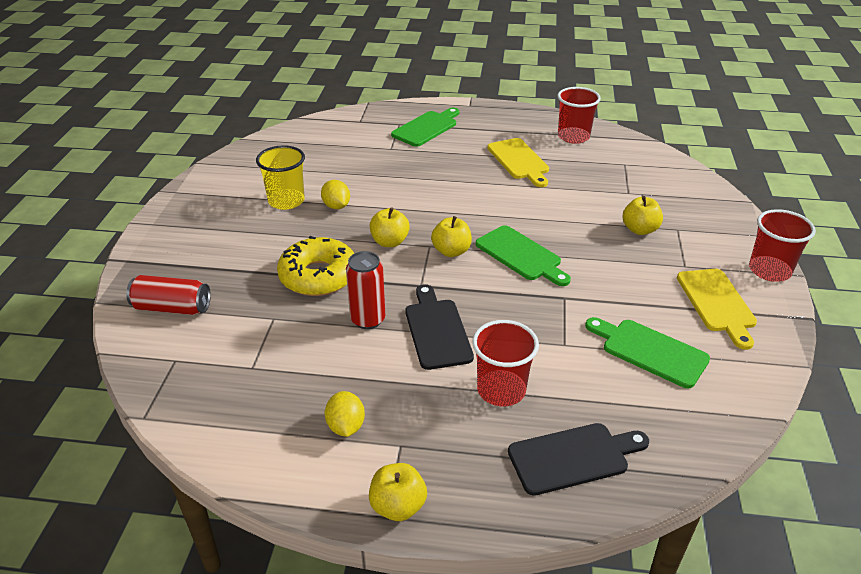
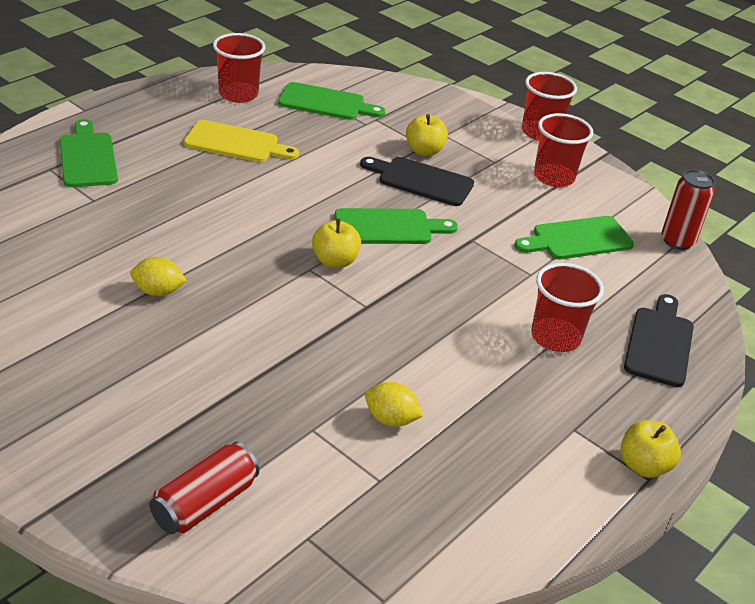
camera: 60 degrees left, 0 degrees up
yellow cup [256,145,305,210] -> none
yellow donut [277,236,354,296] -> none
yellow lemon [325,391,365,437] -> yellow lemon moved to [365,382,423,427]
red can [346,251,385,329] -> red can moved to [662,170,715,250]
yellow apple [370,207,410,247] -> none
black cutting board [405,284,474,370] -> black cutting board moved to [360,157,474,206]
yellow cutting board [677,269,757,350] -> red cup [534,113,593,187]
none -> green cutting board [278,82,385,120]

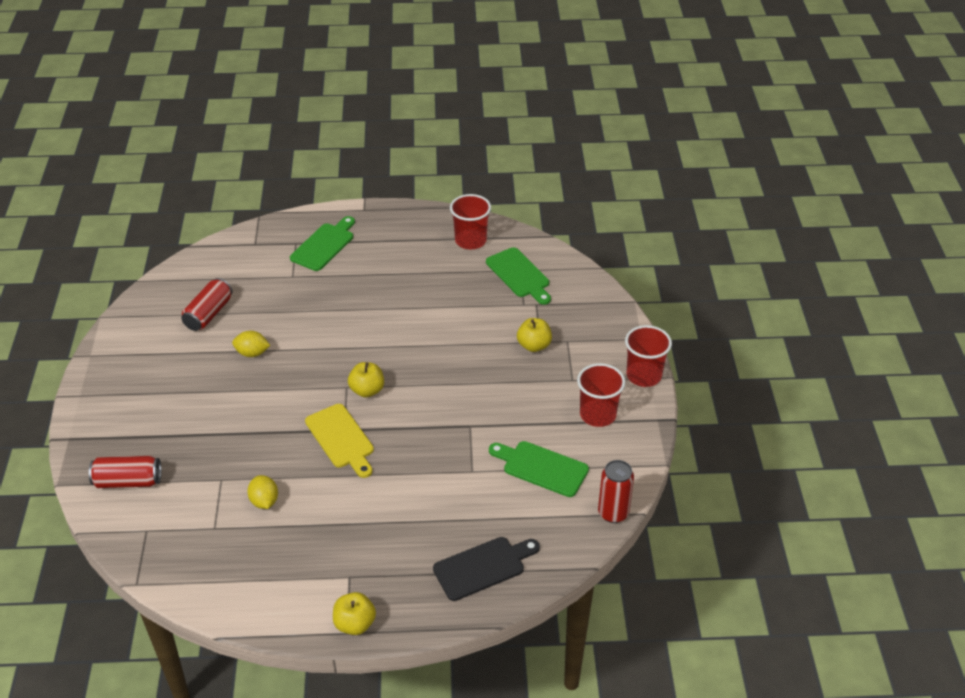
camera: 50 degrees right, 5 degrees up
yellow lemon [130,257,187,296] -> yellow lemon turned 45 degrees counterclockwise [232,331,270,357]
yellow cutting board [184,120,299,162] -> yellow cutting board moved to [305,404,374,478]
green cutting board [335,208,458,244] -> none
black cutting board [360,157,474,206] -> none
red cup [531,263,604,352] -> none
none -> red can [181,278,232,331]

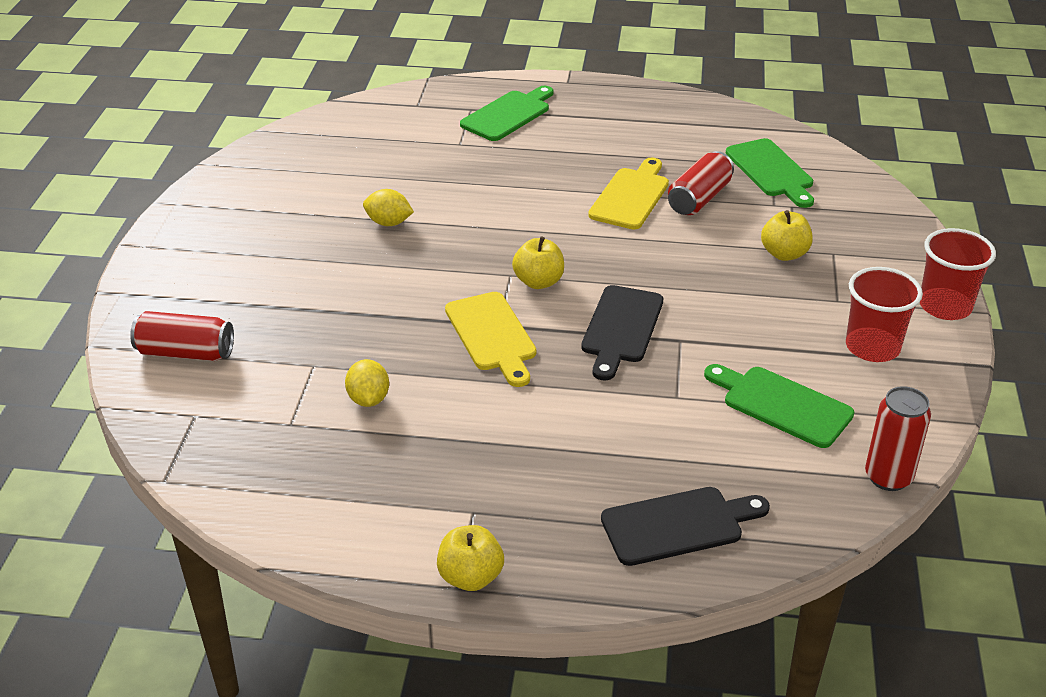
camera: 10 degrees right, 5 degrees down
red can [181,278,232,331] -> red can moved to [668,151,734,215]
red cup [450,194,491,249] -> none
none -> black cutting board [581,285,663,380]
none -> yellow cutting board [588,158,669,229]

